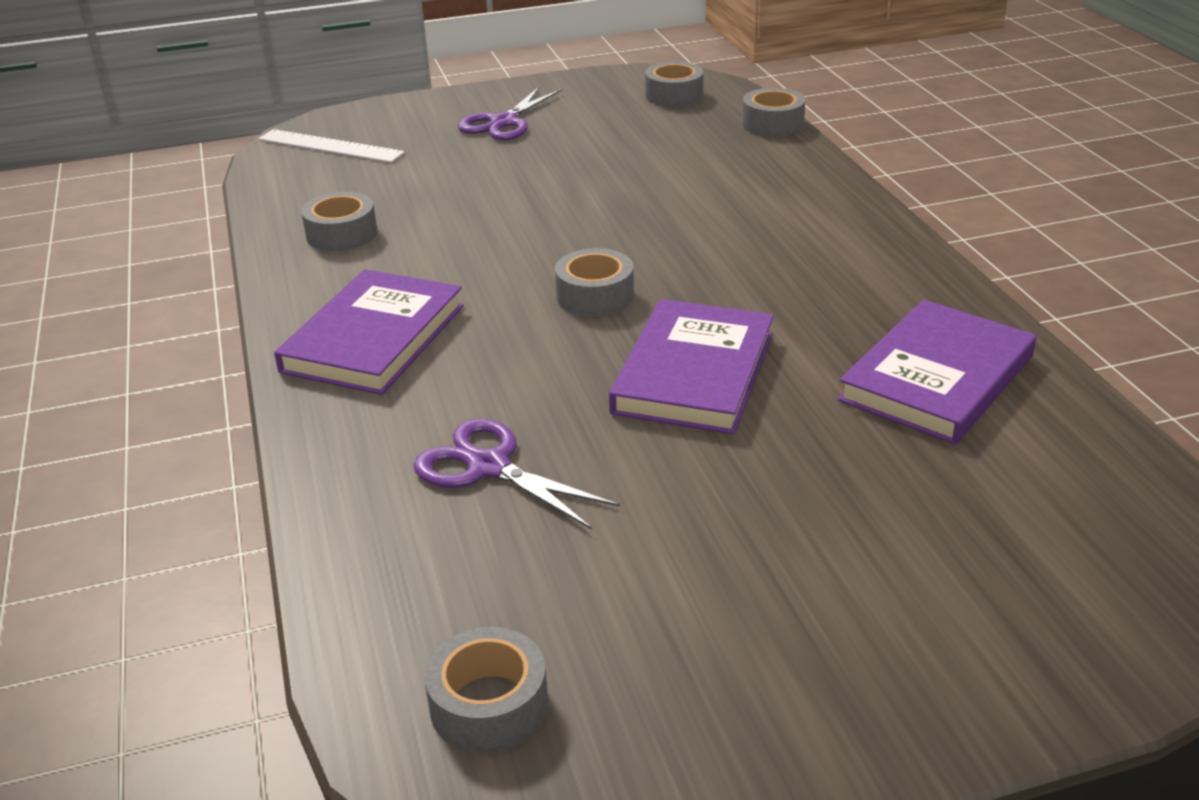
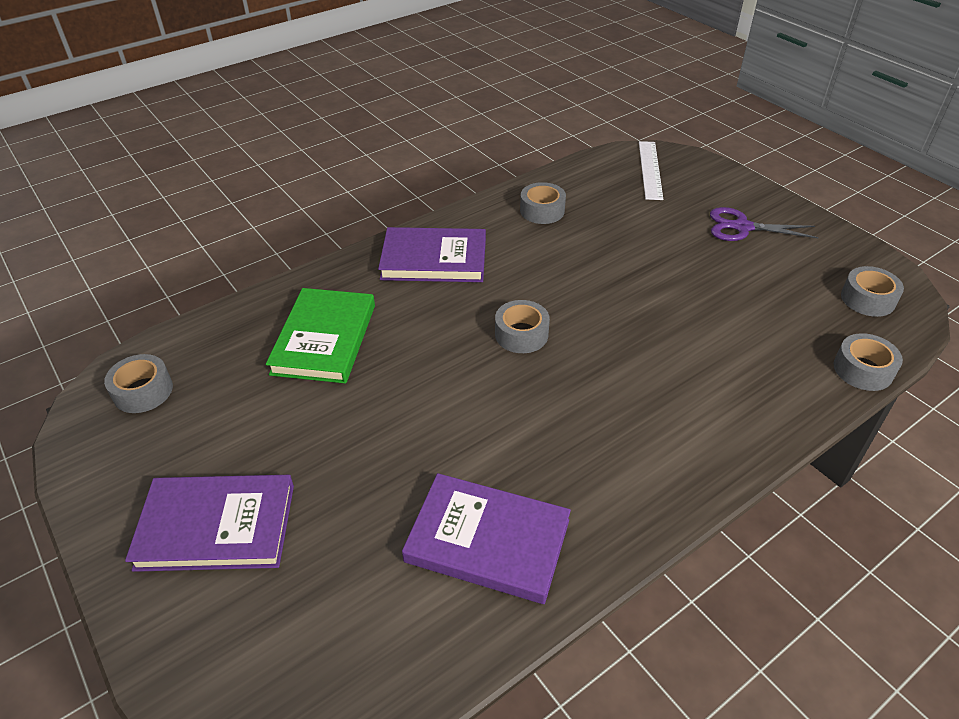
camera: 70 degrees right, 10 degrees up
purple scissors [414,419,620,530] -> green book [266,288,375,383]
purple book [609,299,774,434] -> purple book moved to [125,475,294,572]

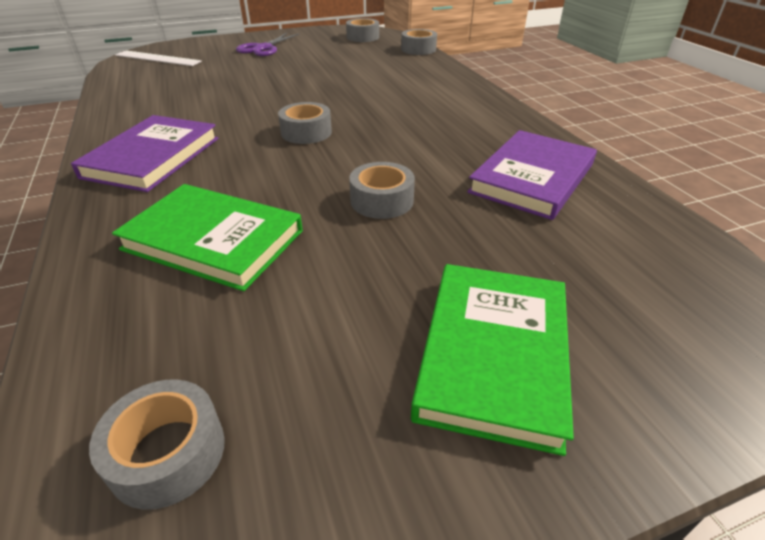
camera: 75 degrees left, 5 degrees down
purple book [125,475,294,572] -> green book [411,264,574,456]
grey tape [520,182,566,224] -> grey tape moved to [349,162,415,219]

